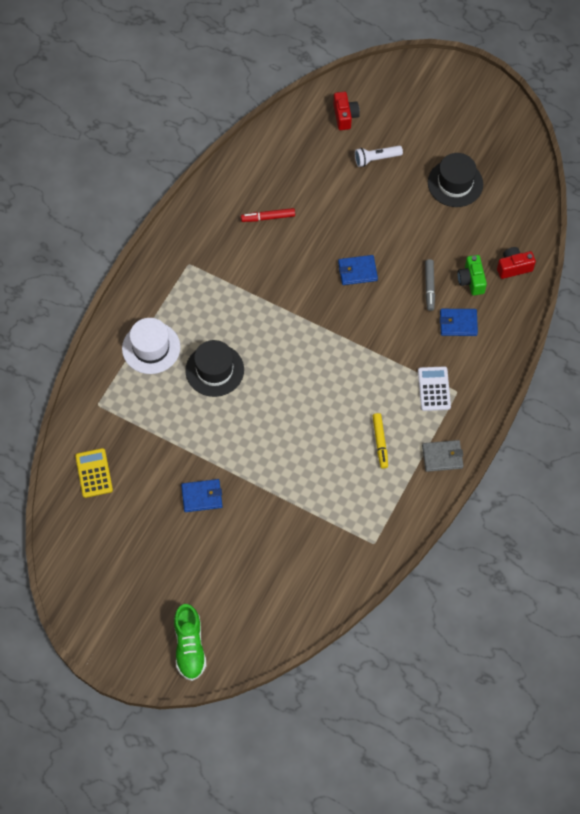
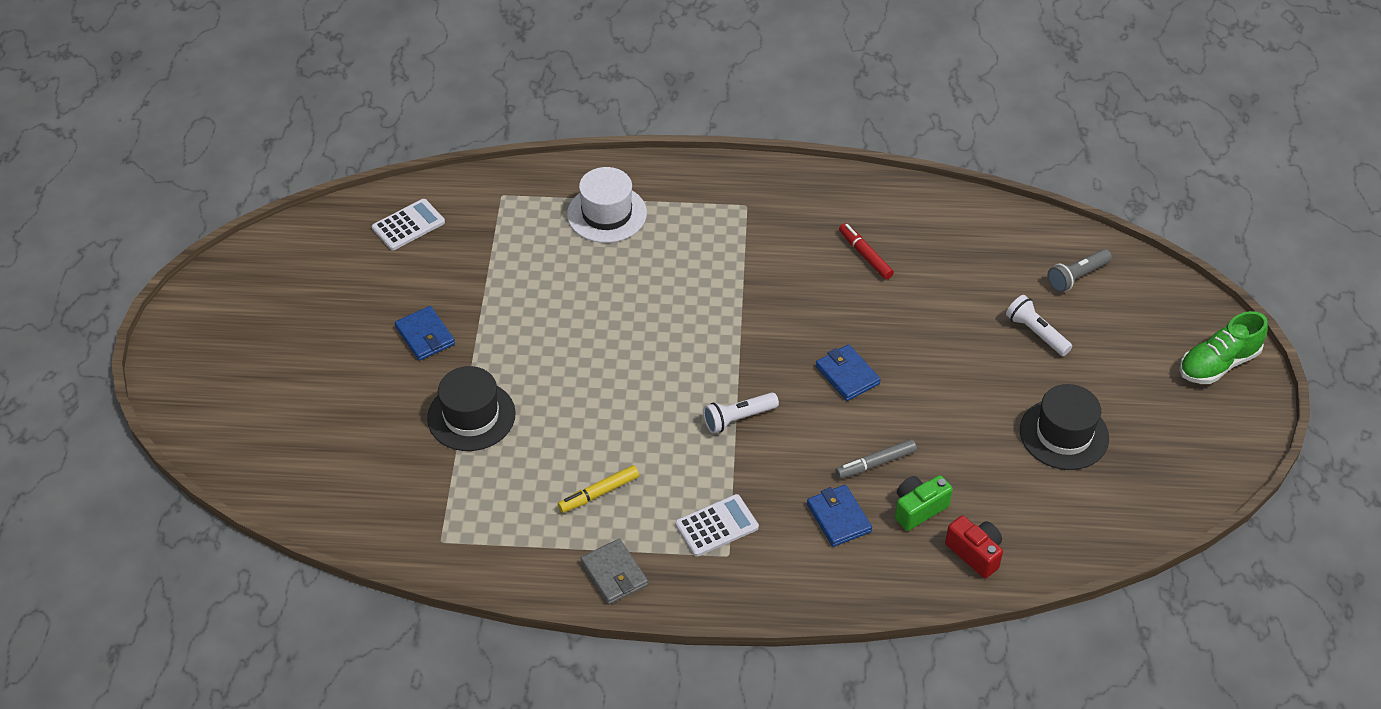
camera: 65 degrees right, 15 degrees down
yellow calculator [75,448,113,498] -> white calculator [372,199,445,250]
green shoe [174,604,206,681] -> green shoe moved to [1179,311,1268,384]
black hat [185,340,244,397] -> black hat moved to [427,366,516,451]
red camera [333,92,360,130] -> grey flashlight [1048,249,1112,292]
none -> white flashlight [703,392,779,434]

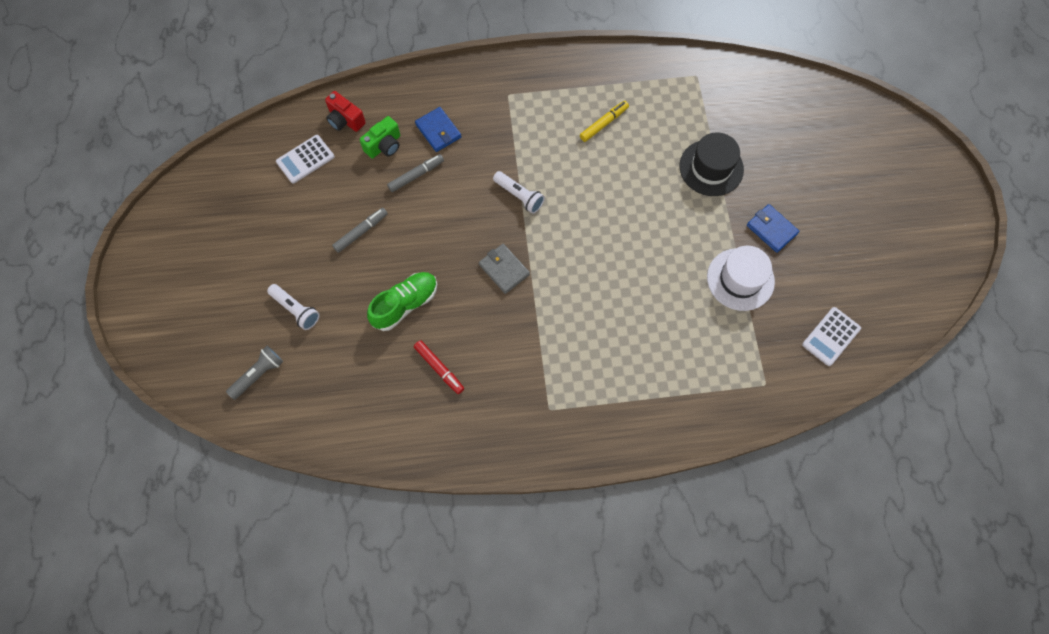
camera: 170 degrees right, 20 degrees up
white hat [567,167,647,243] -> white hat moved to [707,246,775,311]
grey wallet [581,539,648,605] -> grey wallet moved to [479,244,530,294]
white calculator [675,494,759,557] -> white calculator moved to [276,135,334,184]
white flashlight [703,392,779,434] -> white flashlight turned 75 degrees clockwise [493,171,545,214]
blue wallet [816,344,881,401] -> none
black hat [1020,384,1109,470] -> none
green shoe [1179,311,1268,384] -> green shoe moved to [367,272,437,331]
none -> grey marker [332,208,388,253]

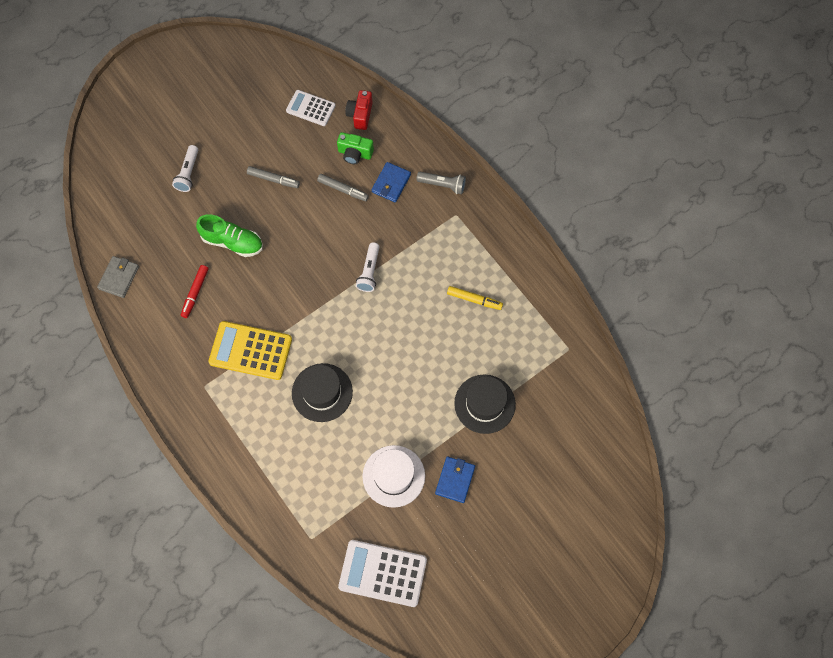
camera: 60 degrees right, 0 degrees up
grey flashlight [226,346,283,400] -> grey flashlight moved to [416,172,466,194]
grey wallet [479,244,530,294] -> grey wallet moved to [97,256,139,298]
white calculator [802,307,861,366] -> white calculator [338,540,427,607], size x1.58
none -> yellow calculator [208,321,292,380]
none -> black hat [292,363,353,422]

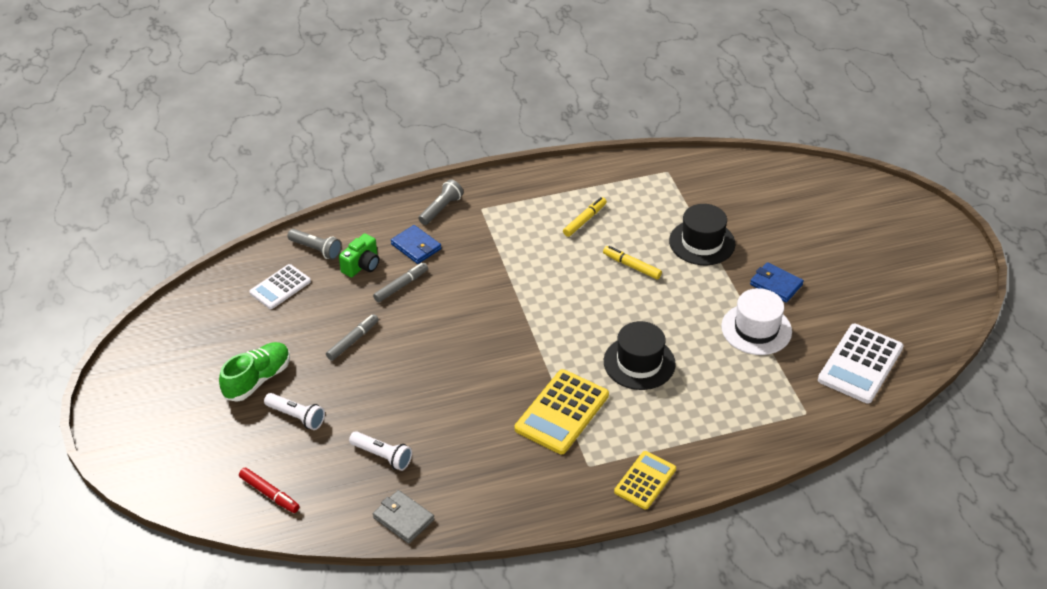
camera: 70 degrees left, 25 degrees down
red marker [181,265,209,318] -> red marker moved to [239,468,300,513]
green shoe [196,214,263,257] -> green shoe moved to [219,342,290,402]
red camera [346,90,372,130] -> grey flashlight [287,229,342,260]
white flashlight [356,242,379,292] -> white flashlight moved to [349,431,412,471]
none -> yellow marker [603,246,662,280]
none -> yellow calculator [614,451,676,510]

